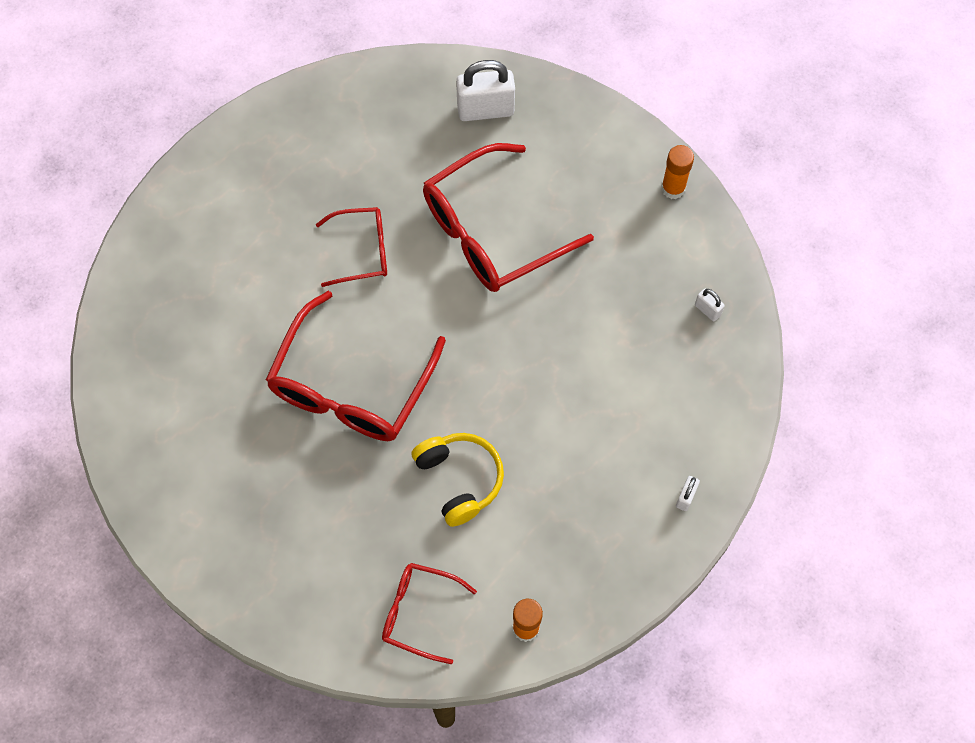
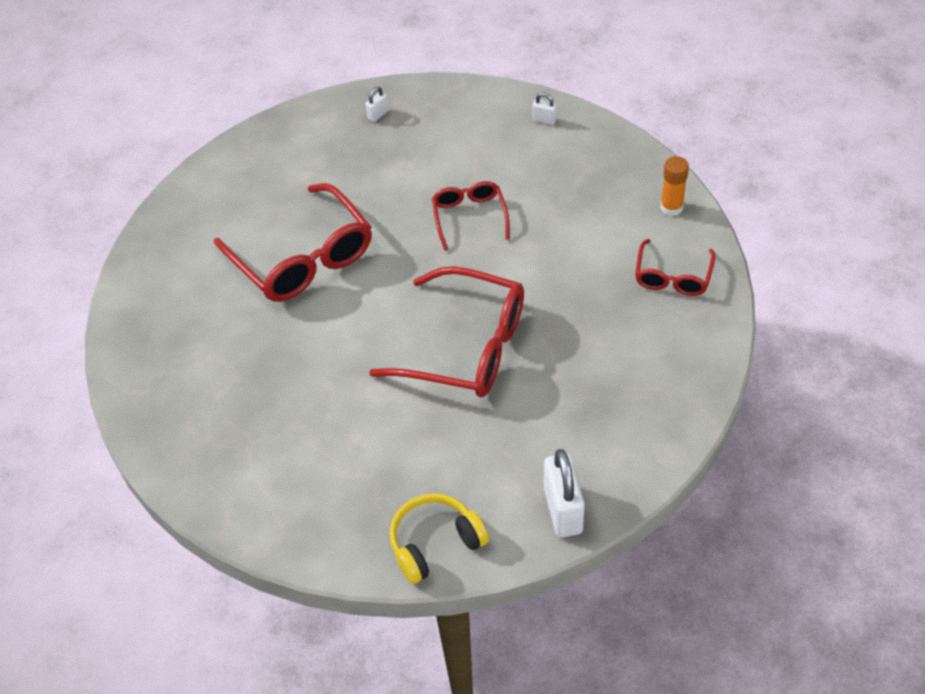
camera: 90 degrees left, 15 degrees down
red glasses [316,207,387,287] -> red glasses moved to [432,181,510,251]
yellow headphones [411,433,504,527] -> yellow headphones moved to [389,493,489,584]
white padlock [456,60,515,121] -> white padlock moved to [544,449,585,538]
orange glue stick [661,145,694,199] -> none

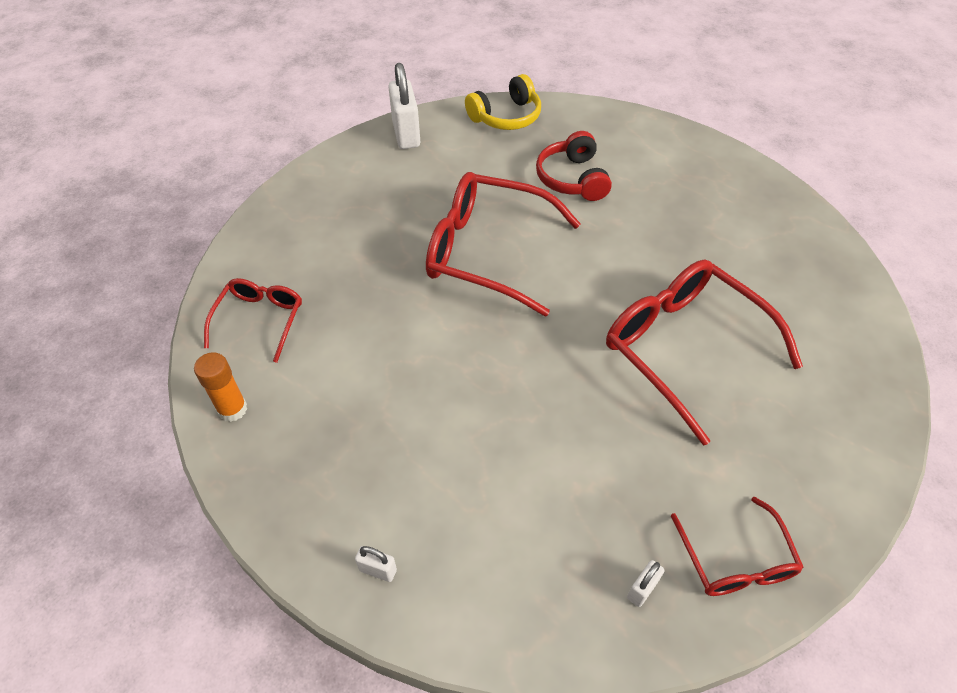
camera: 175 degrees right, 0 degrees up
red glasses [432,181,510,251] -> red glasses moved to [671,497,804,596]
none -> red headphones [536,131,612,201]

